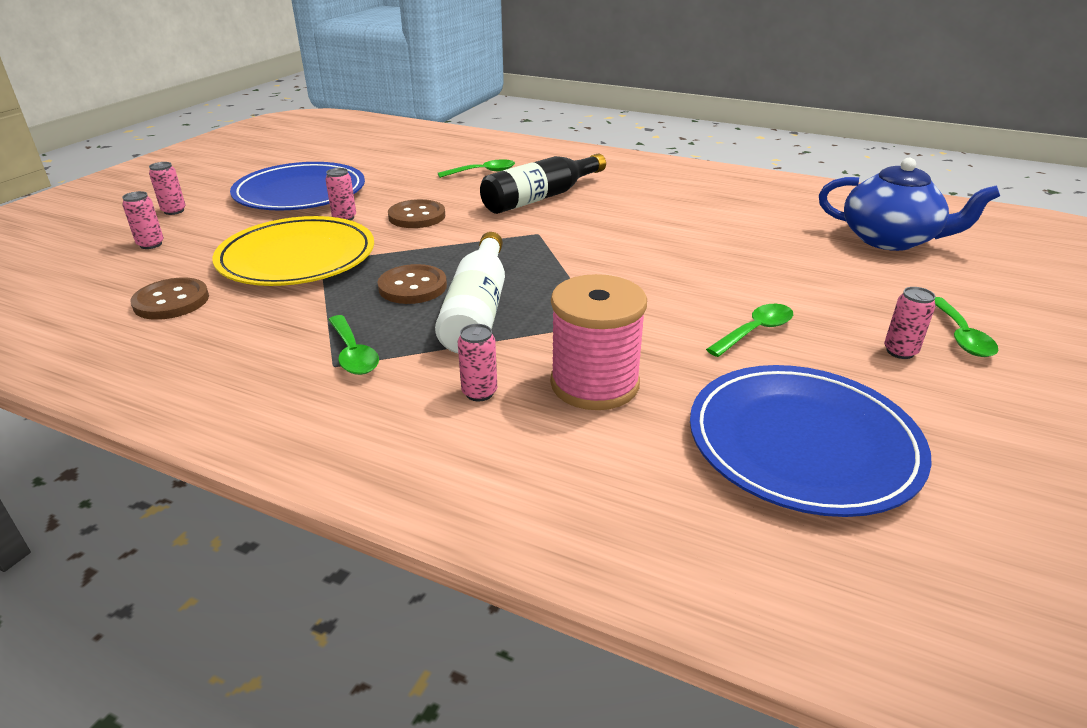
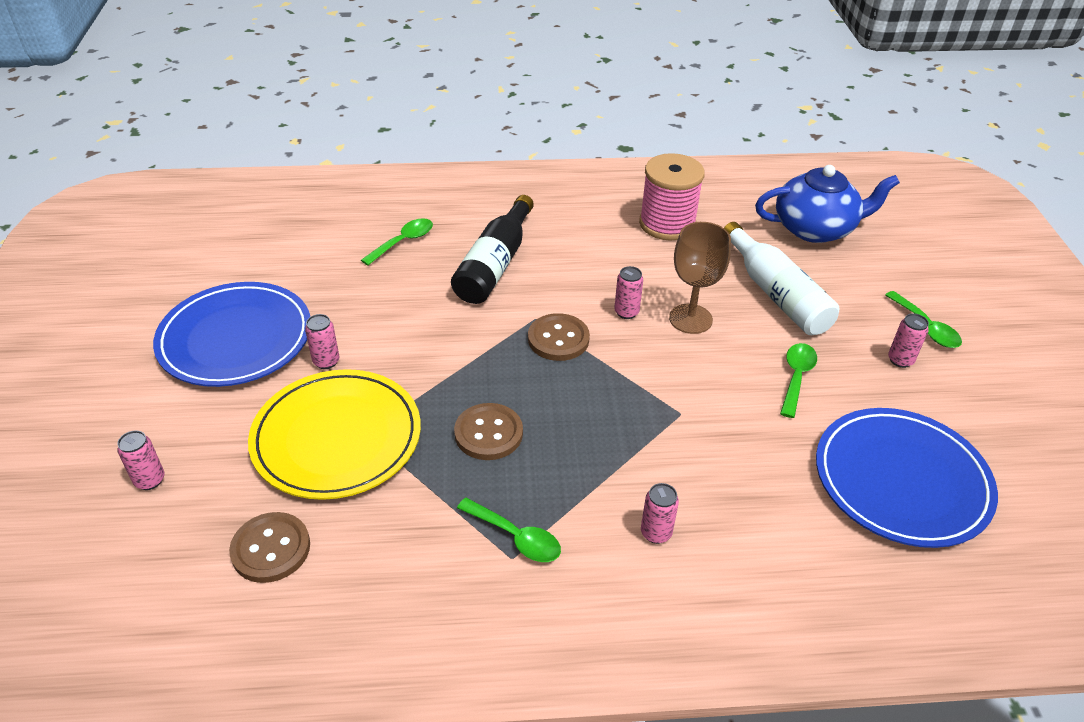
camera: 30 degrees left, 10 degrees up
pink can [149,162,186,215] -> pink can moved to [614,266,643,319]
brown button [388,199,445,228] -> brown button moved to [528,313,590,361]
white bottle [435,232,505,353] -> white bottle moved to [724,222,839,335]
pink spool [550,274,647,410] -> pink spool moved to [639,153,705,240]
none -> brown goblet [669,222,731,334]

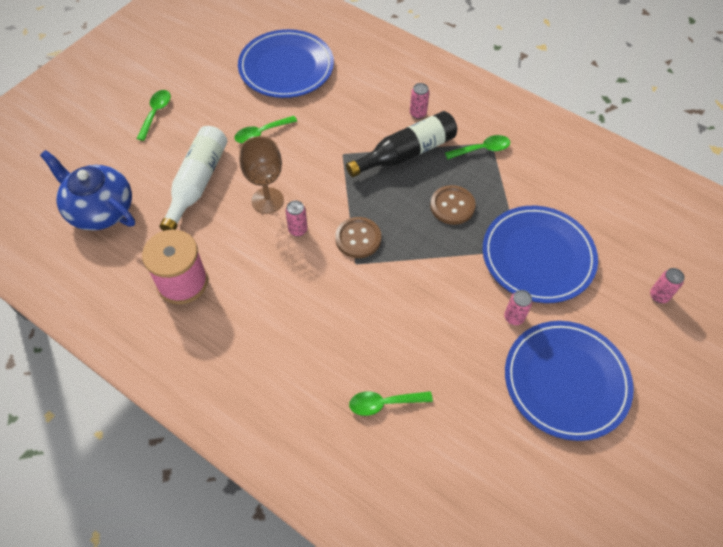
camera: 140 degrees left, 15 degrees up
brown button [229,512,310,583] -> none
yellow plate [248,369,421,500] -> blue plate [483,206,598,303]
black bottle [451,195,534,304] -> black bottle moved to [346,111,457,177]
green spoon [457,498,561,562] -> green spoon turned 90 degrees clockwise [445,135,510,159]
pink can [888,313,929,368] -> none

